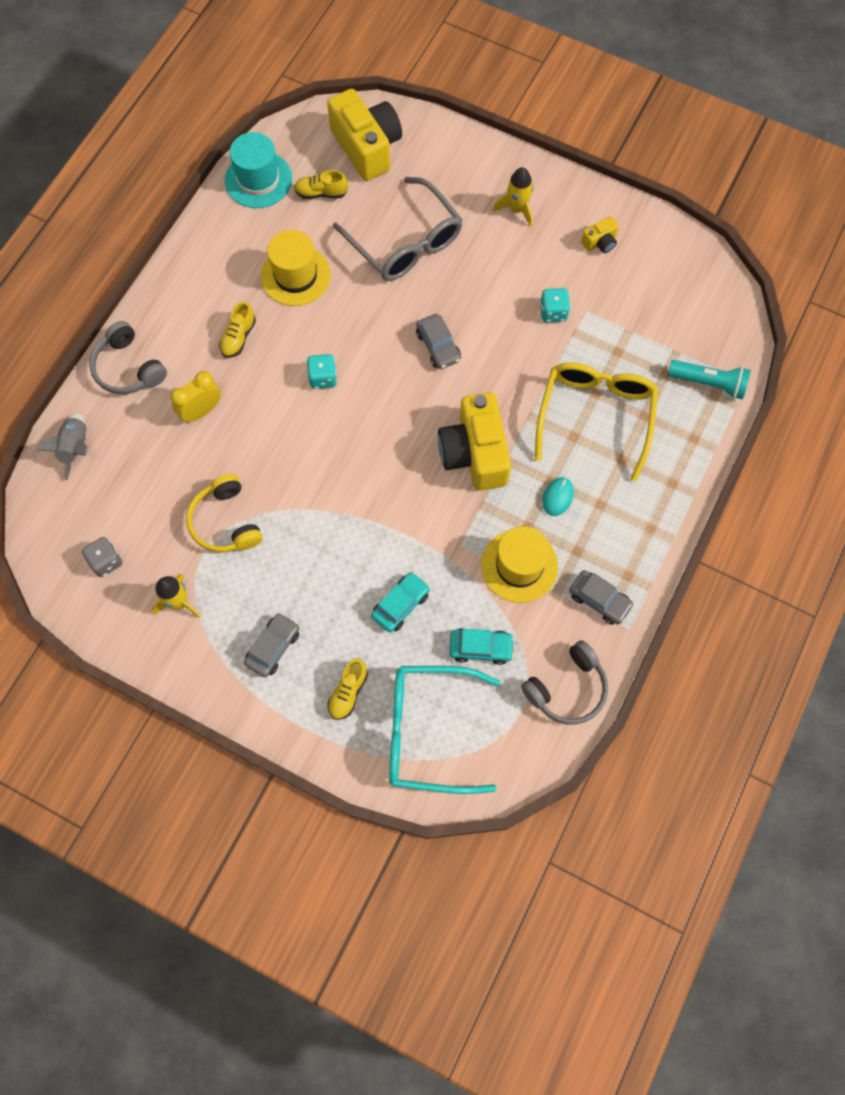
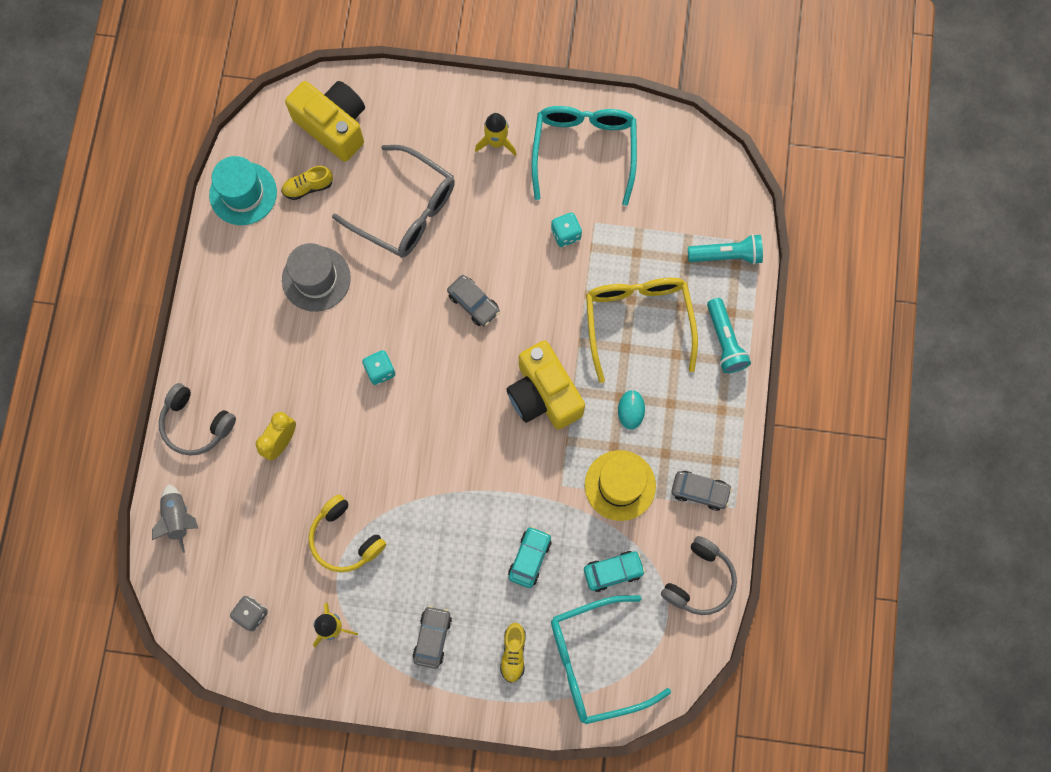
camera: 20 degrees left, 5 degrees up
yellow shoe [219,302,256,358] -> none
yellow hat [261,230,331,306] -> grey hat [282,243,351,312]
yellow camera [581,216,619,253] -> turquoise glasses [532,106,637,206]
none -> turquoise flashlight [707,298,751,373]

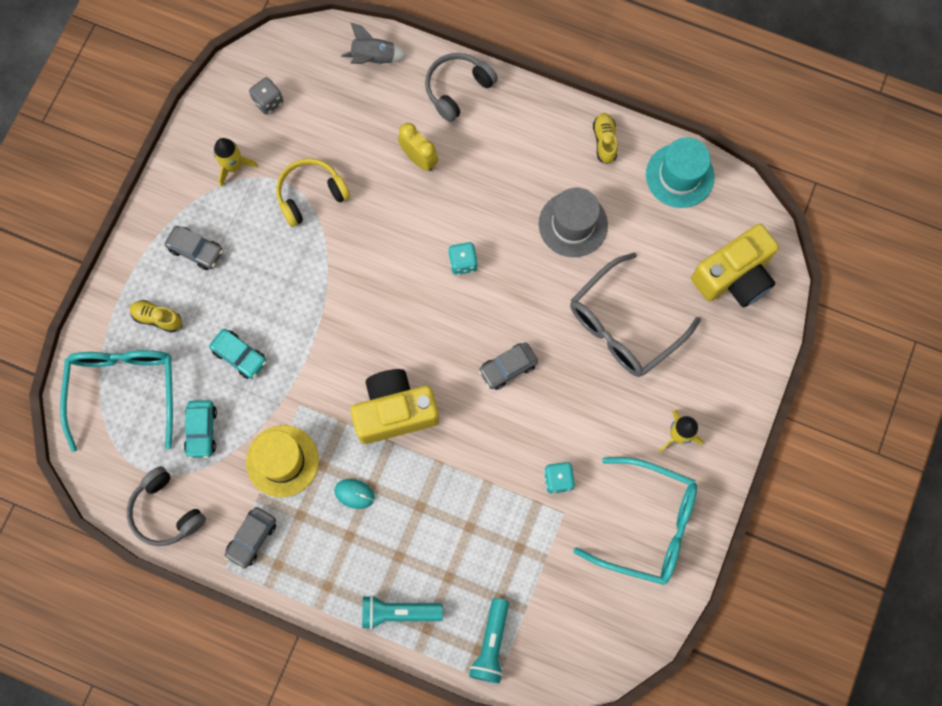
camera: 105 degrees right, 0 degrees up
yellow shoe [281,166,333,200] -> yellow shoe moved to [593,113,618,164]
yellow glasses [586,278,698,383] -> none

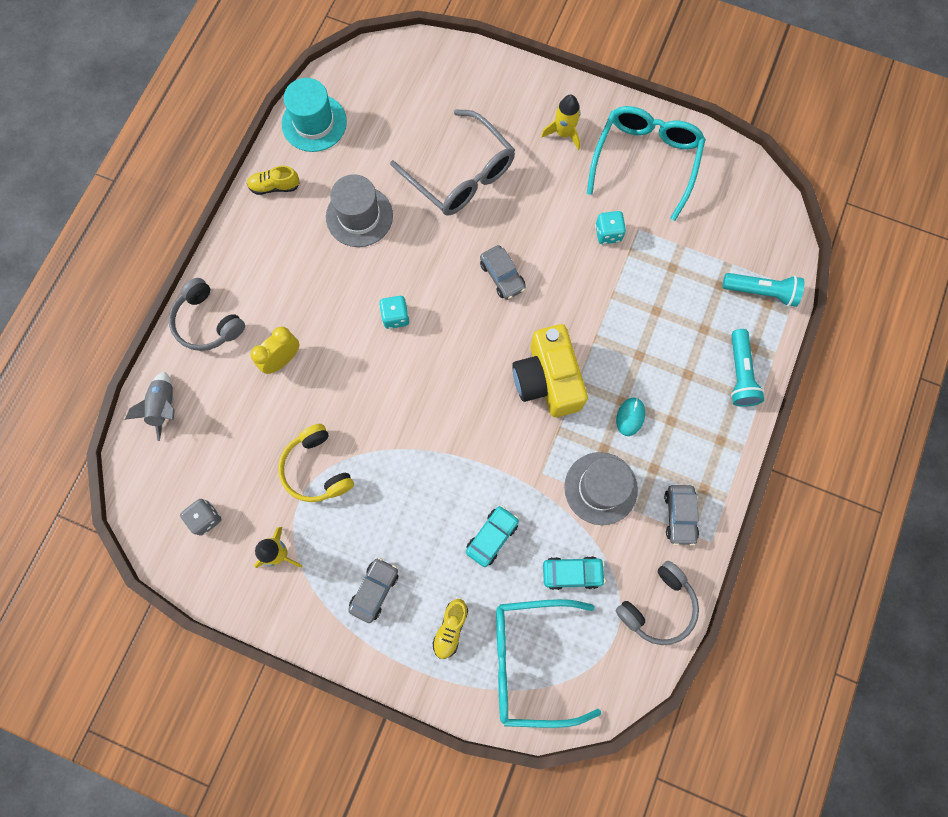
camera: 90 degrees left, 0 degrees up
grey car [225,507,276,569] -> grey car turned 60 degrees clockwise [664,485,699,546]
yellow hat [246,425,319,497] -> grey hat [564,452,638,525]
yellow camera [691,224,779,307] -> none

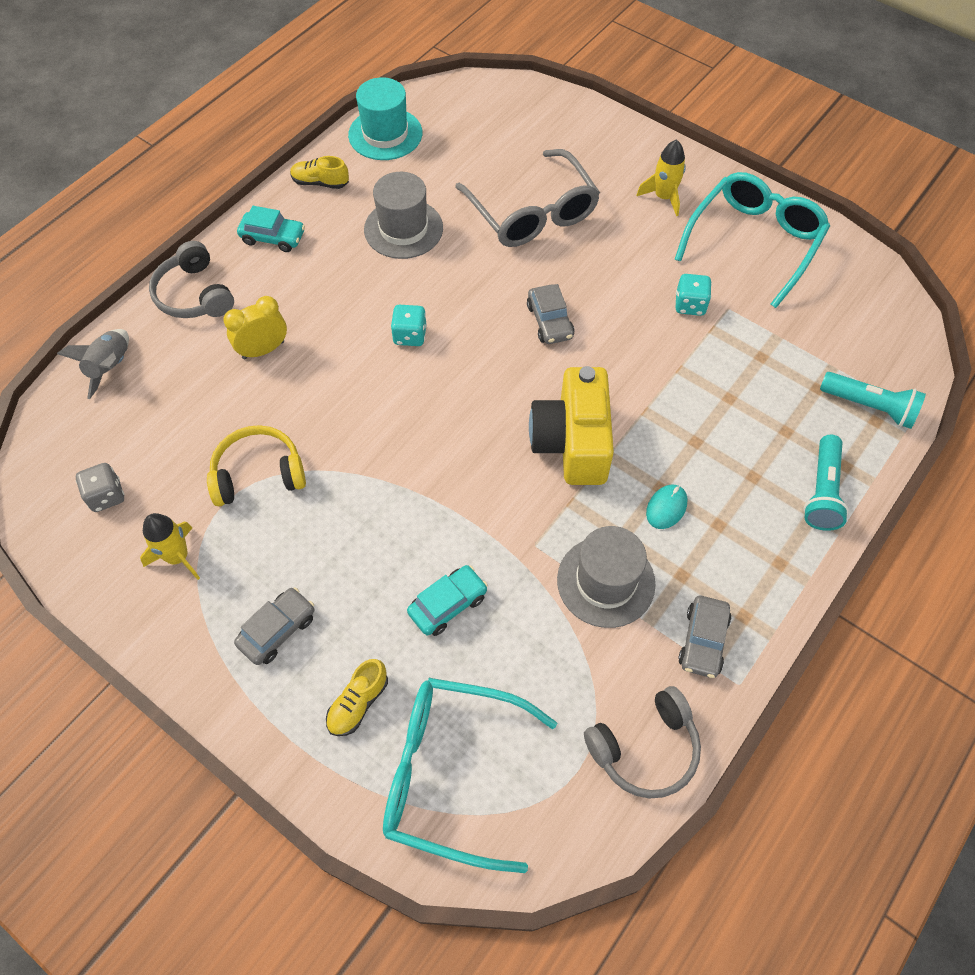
camera: 15 degrees right, 15 degrees down
yellow headphones [278,424,354,502] -> yellow headphones turned 90 degrees clockwise [207,425,306,506]
turquoise car [543,556,606,590] -> turquoise car moved to [237,206,305,252]

